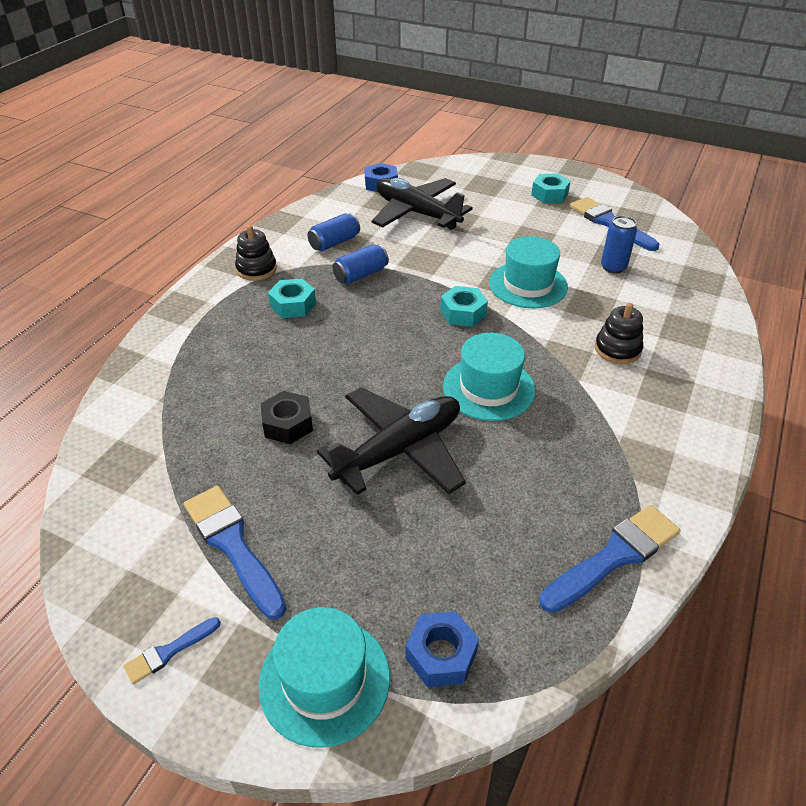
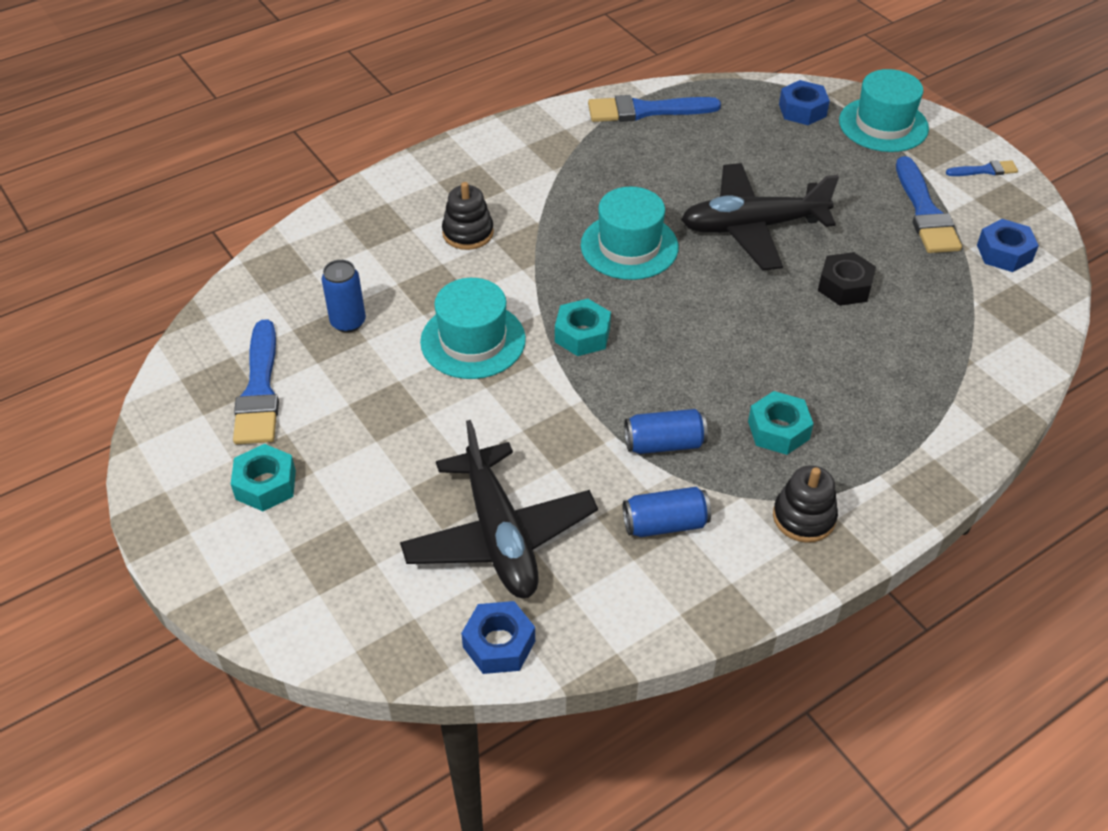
camera: 150 degrees left, 5 degrees up
none -> blue nut [977,219,1039,272]

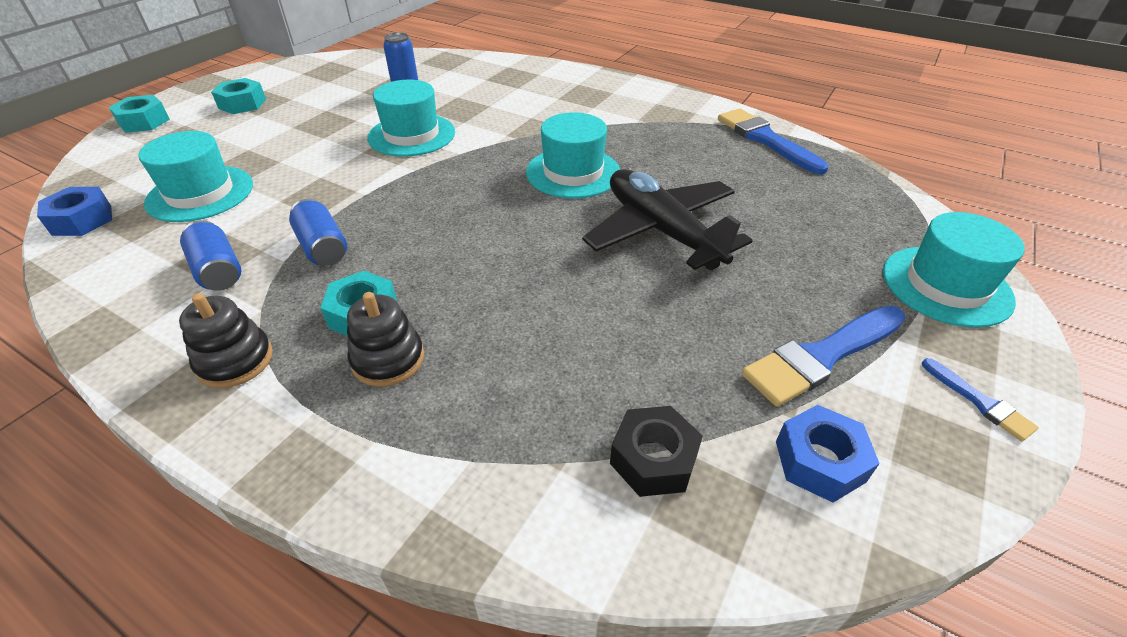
camera: 65 degrees right, 5 degrees down
blue brush [233,319,279,444] -> none
black plane [400,420,598,598] -> turquoise hat [138,131,253,222]
black stacking toy [442,182,494,250] -> black stacking toy moved to [347,292,424,387]
turquoise nut [555,299,611,356] -> turquoise nut moved to [109,95,170,133]
blue nut [779,80,830,125] -> none
black nut [818,252,876,306] -> black nut moved to [610,406,703,497]

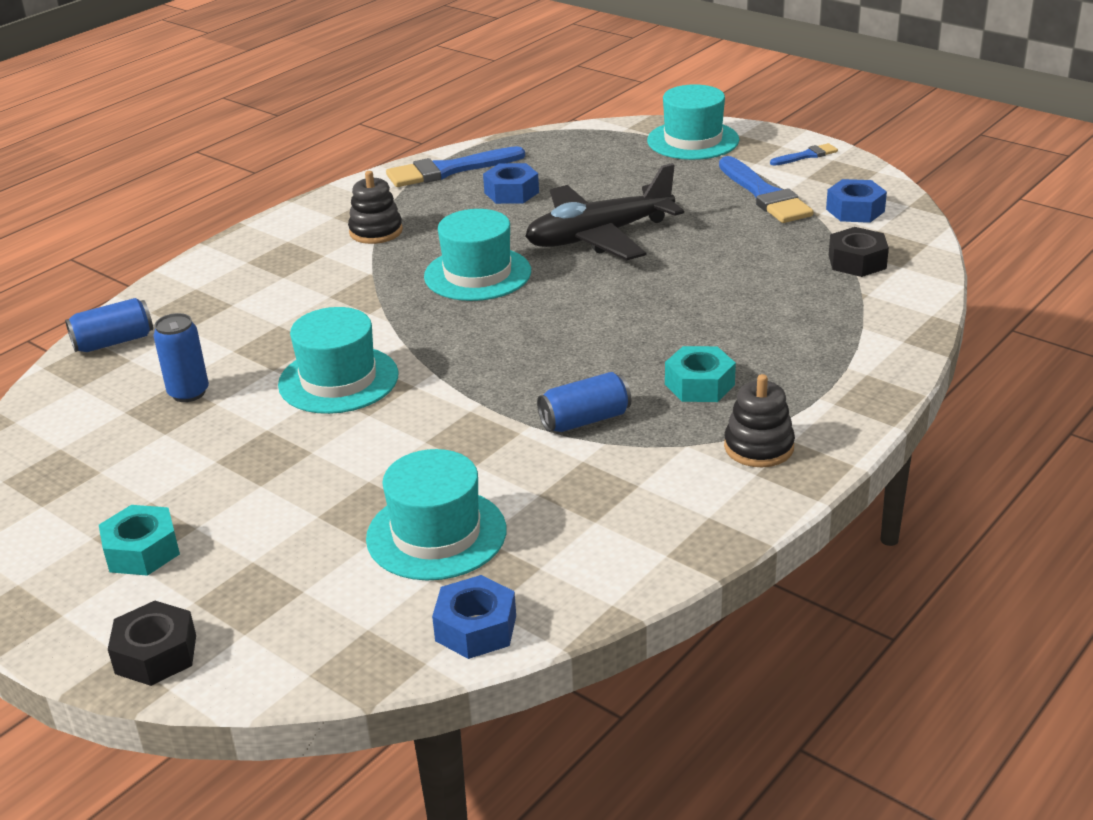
camera: 80 degrees left, 10 degrees down
turquoise nut [109,95,170,133] -> black nut [108,601,196,686]
blue can [180,220,241,291] -> blue can moved to [65,298,153,352]
black stacking toy [347,292,424,387] -> black stacking toy moved to [348,171,403,244]
none -> blue nut [483,163,539,204]

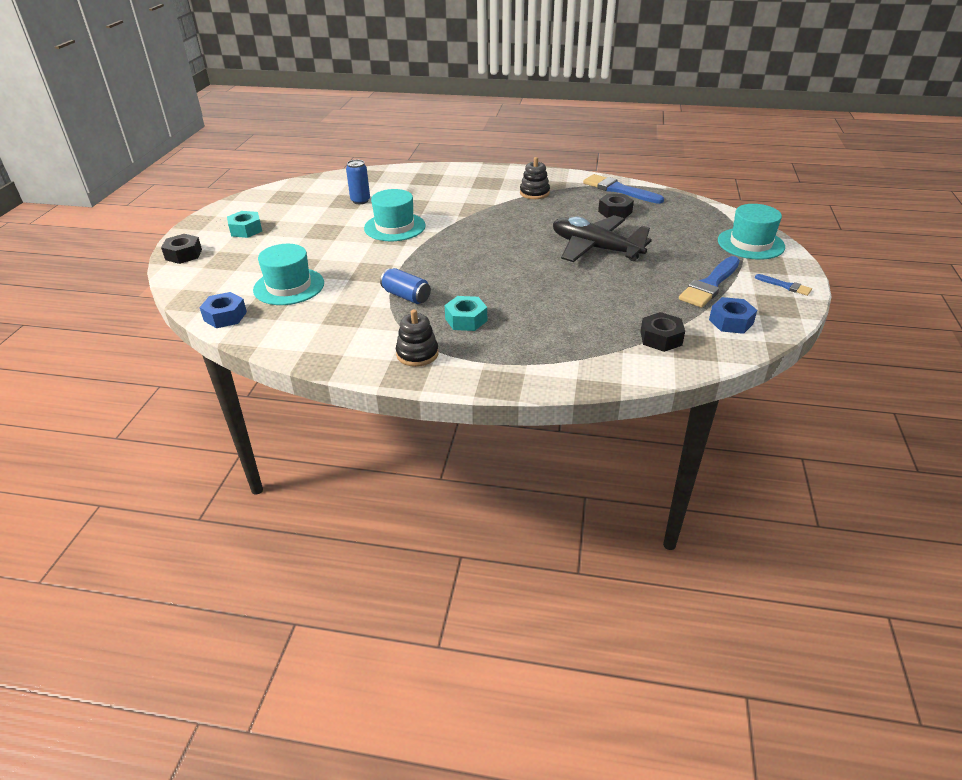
camera: 60 degrees right, 5 degrees up
blue can [65,298,153,352] -> none
turquoise hat [424,209,531,301] -> none
blue nut [483,163,539,204] -> black nut [598,194,634,218]

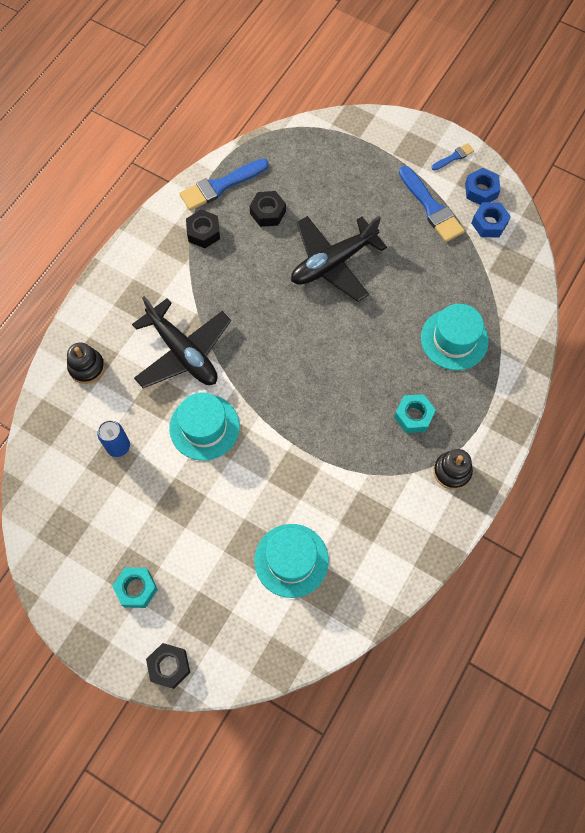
camera: 70 degrees left, 30 degrees up
blue nut [199,292,247,328] -> blue nut moved to [465,168,501,205]
blue can [380,268,431,304] -> none
black stacking toy [520,157,550,199] -> black stacking toy moved to [67,342,105,384]
black nut [640,312,685,352] -> black nut moved to [186,210,220,248]
turquoise hat [718,204,785,260] -> turquoise hat moved to [421,304,489,370]
none -> black plane [132,296,231,388]

